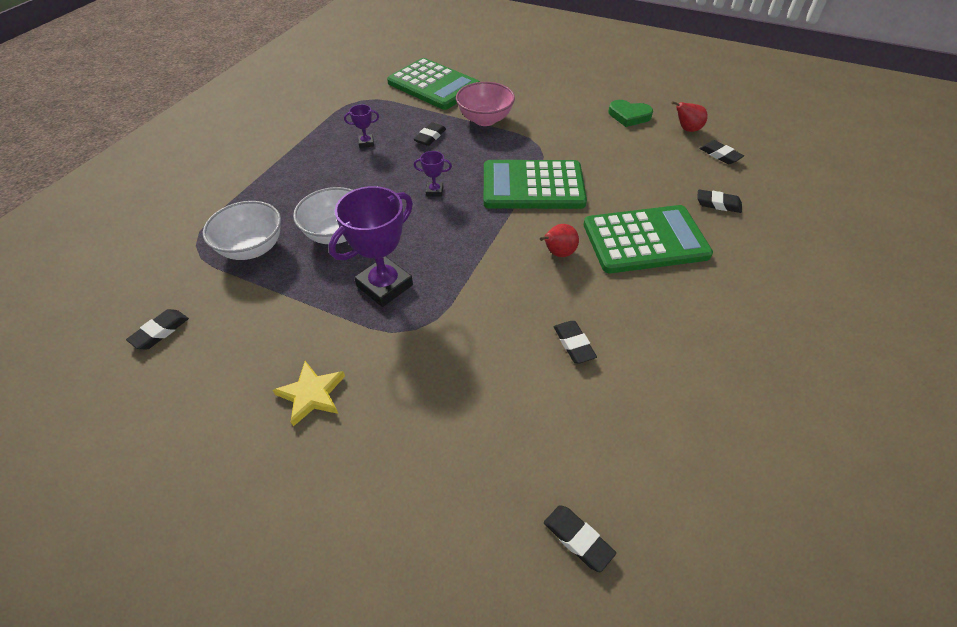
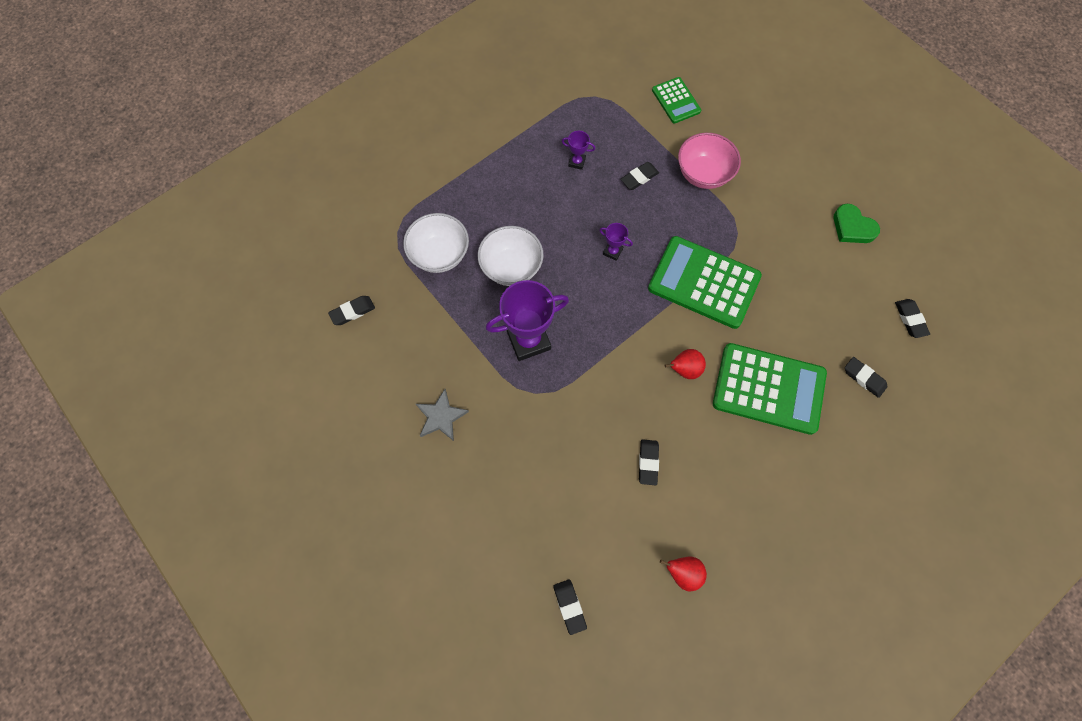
camera: 25 degrees right, 20 degrees up
yellow star [273,361,345,427] -> grey star [416,389,469,441]
green calculator [387,58,480,110] -> green calculator [652,77,701,124], size x0.53
red pear [672,101,707,132] -> red pear moved to [660,557,707,591]

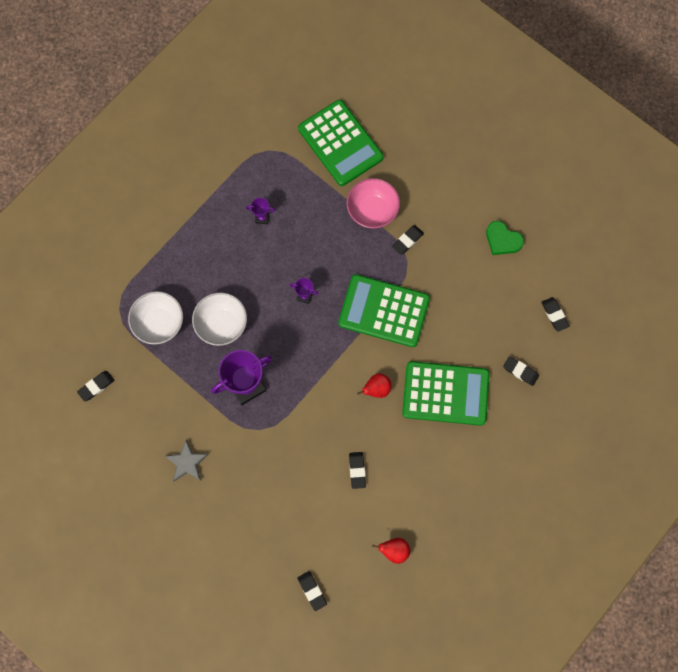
camera: 10 degrees left, 5 degrees up
black eraser [621,162,659,190] -> black eraser moved to [392,225,424,255]
green calculator [652,77,701,124] -> green calculator [298,100,384,186], size x1.87

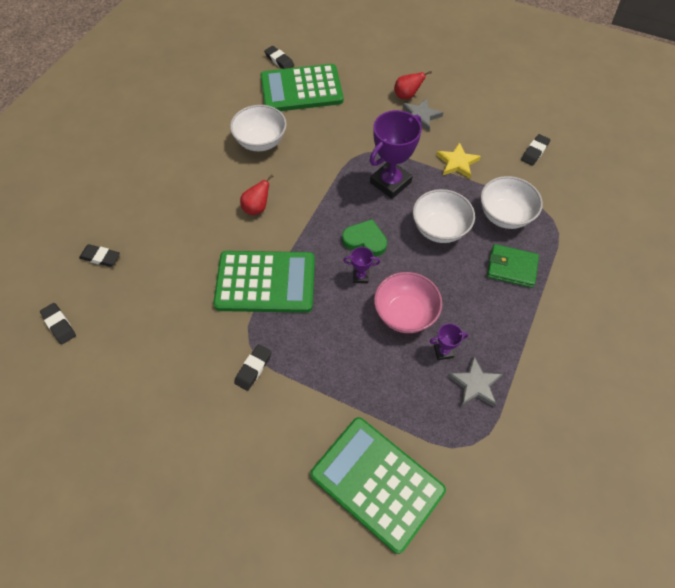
camera: 165 degrees right, 15 degrees down
pink bowl [346,178,400,229] -> pink bowl moved to [374,272,442,333]
black eraser [349,452,366,489] -> white bowl [230,105,287,151]
red pear [372,538,410,564] -> red pear moved to [394,71,432,99]
green calculator [402,361,490,426] -> green calculator moved to [260,64,343,111]
green heart [486,221,524,255] -> green heart moved to [342,219,387,256]
none -> yellow star [436,142,481,178]
none -> grey star [448,356,503,407]
none -> green wallet [487,244,539,288]

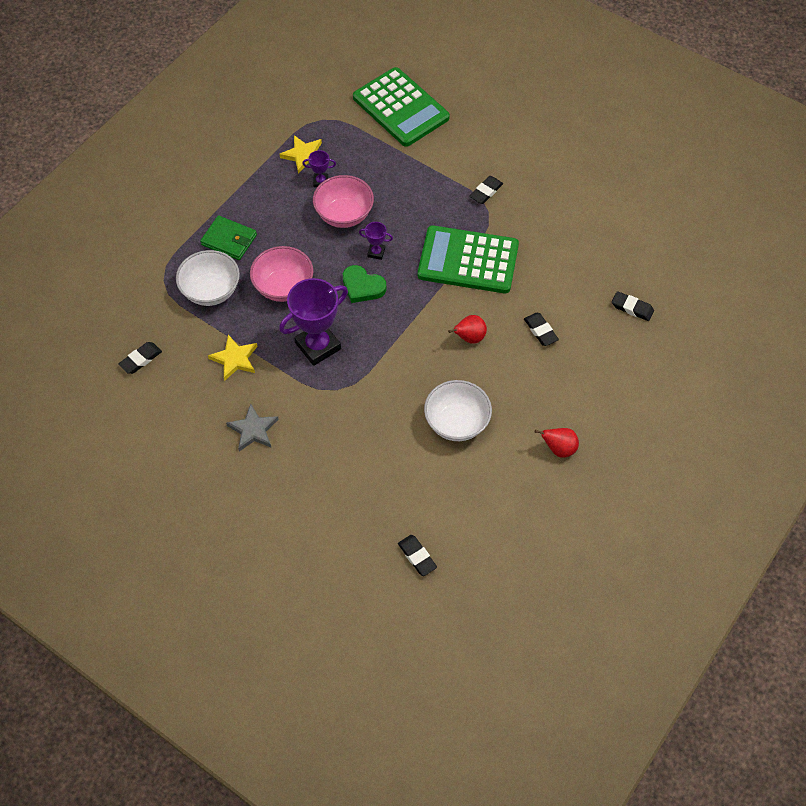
camera: 170 degrees left, 0 degrees up
black eraser [40,303,76,344] -> black eraser moved to [524,313,559,346]
green calculator [260,64,343,111] -> none
red pear [394,71,432,99] -> red pear moved to [535,428,579,458]
white bowl [413,189,475,243] -> pink bowl [250,246,313,302]
grey star [448,356,503,407] -> yellow star [279,135,322,174]

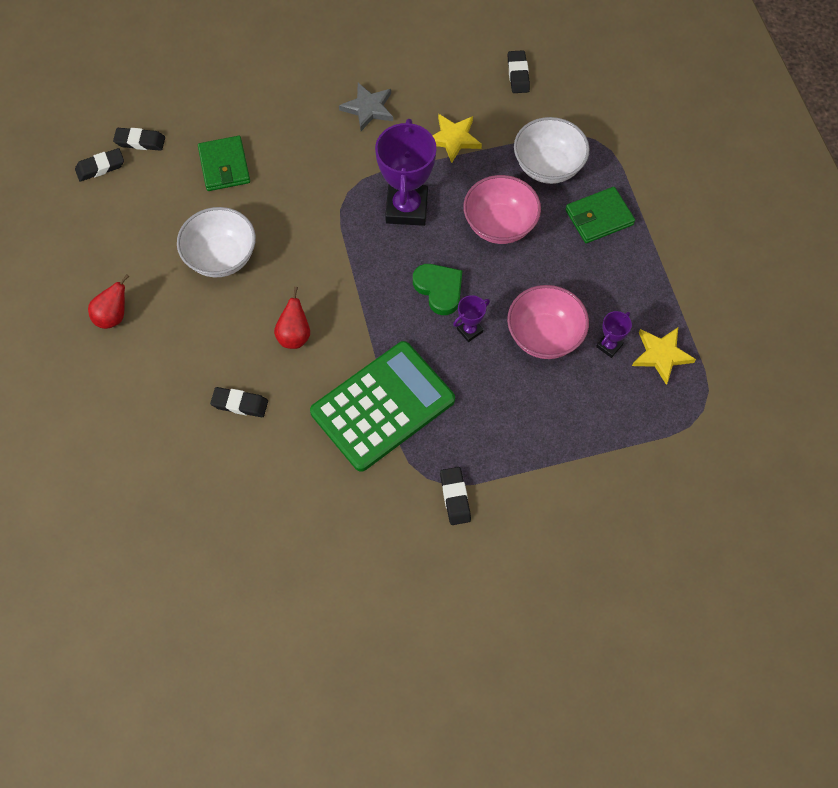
camera: 130 degrees right, 5 degrees up
green heart [343,265,386,303] -> green heart turned 75 degrees clockwise [413,264,462,315]
green calculator [353,67,450,147] -> none
black eraser [612,291,654,321] -> black eraser moved to [75,148,124,181]
none -> green wallet [198,136,250,191]

